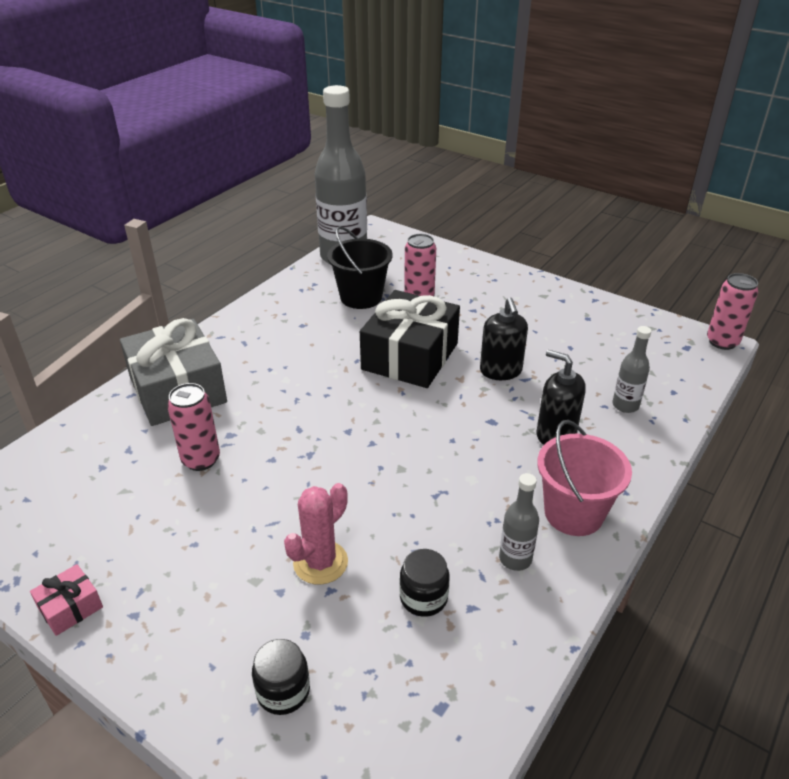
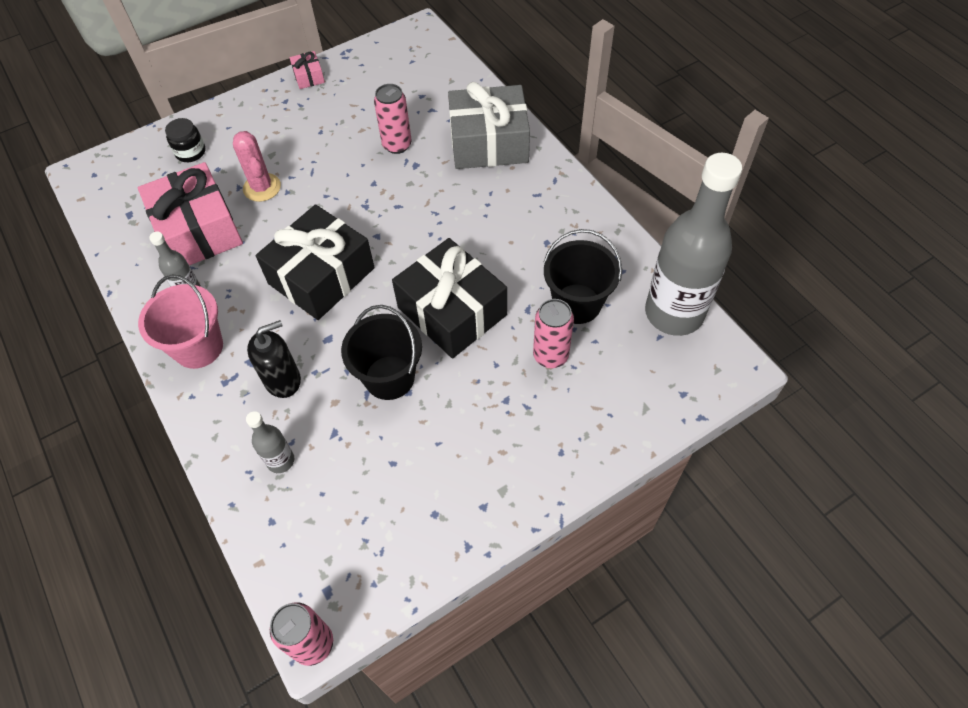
camera: 115 degrees right, 20 degrees up
black jar [400,549,450,617] -> pink gift [138,162,243,265]
black soap dispenser [480,298,528,380] -> black bucket [341,305,422,400]
none -> black gift [256,205,375,320]

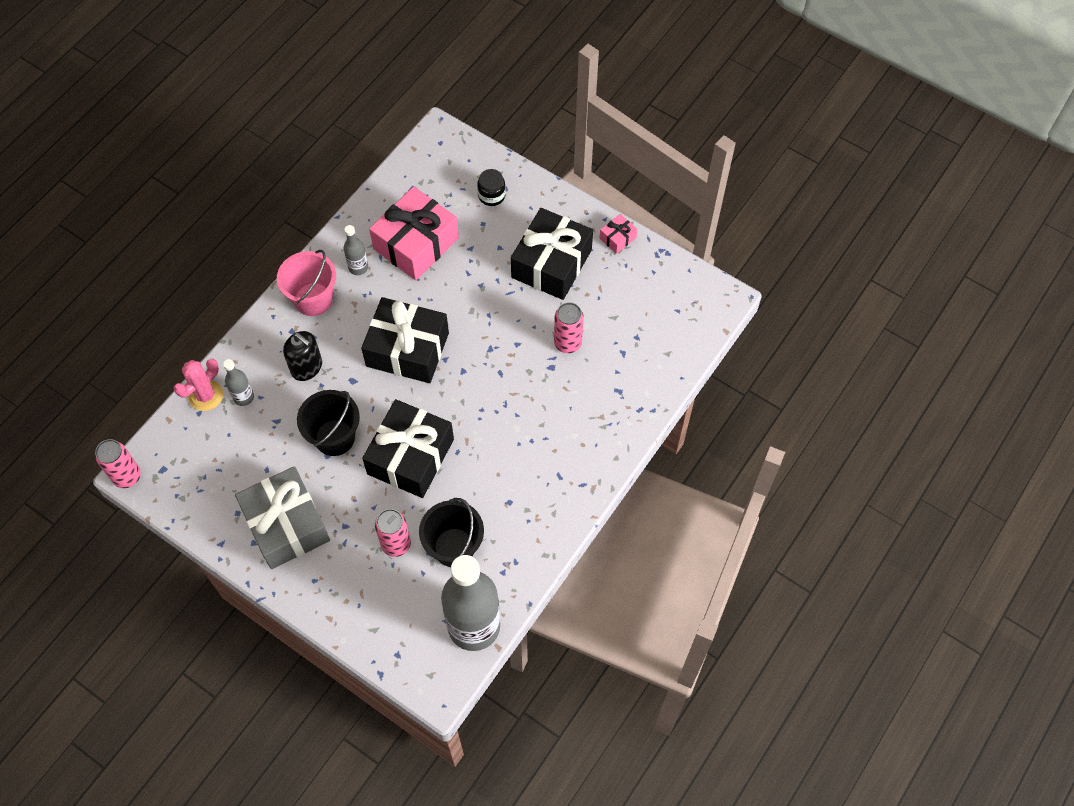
camera: 65 degrees right, 5 degrees up
pink cactus [233,131,281,202] -> pink cactus moved to [174,359,223,411]
grey gift [448,82,530,169] -> grey gift moved to [235,466,330,569]
none -> black gift [511,208,593,300]

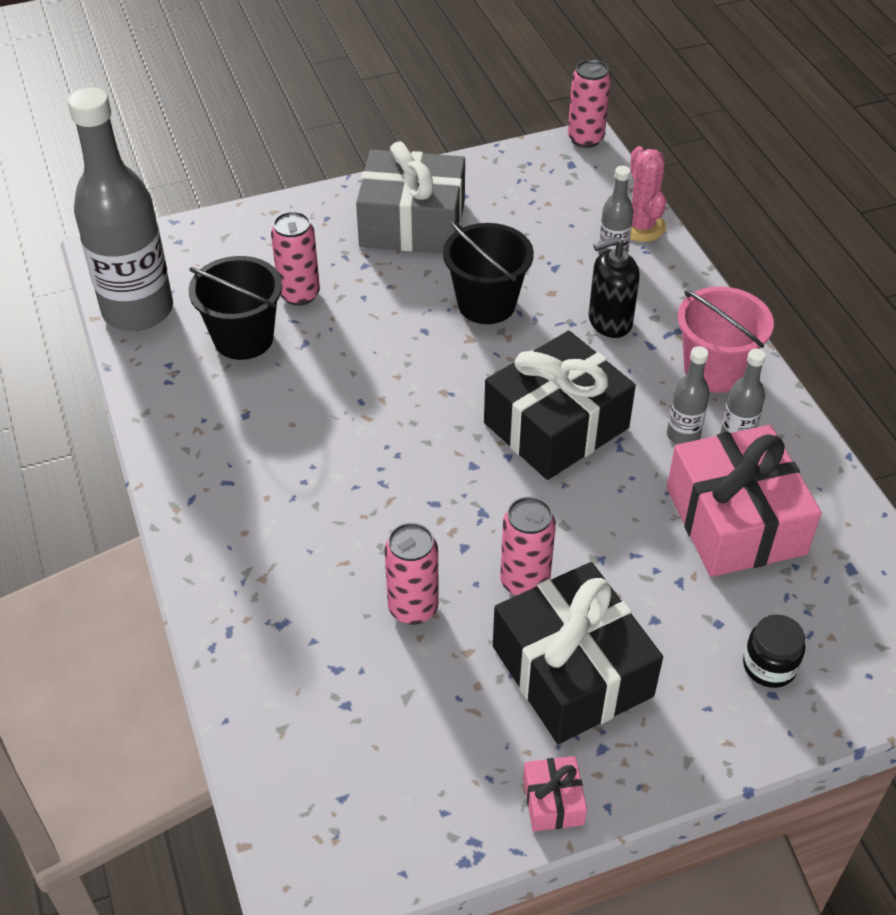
camera: 125 degrees right, 15 degrees down
black gift [362,399,454,498] -> none
none -> pink can [500,497,556,596]
none -> grey bottle [667,346,710,444]

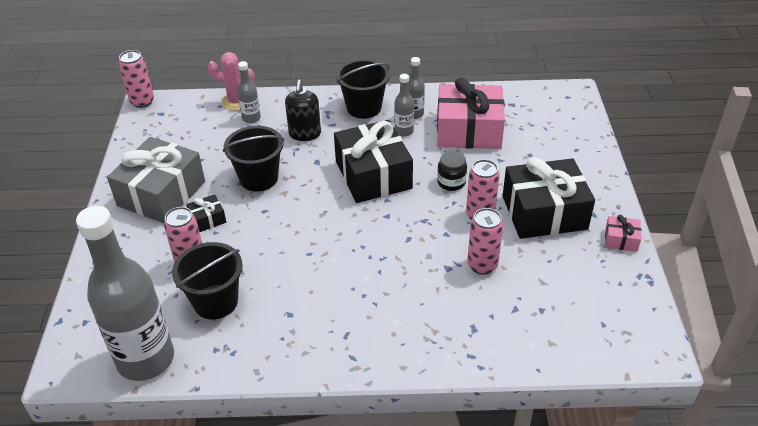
camera: 70 degrees left, 5 degrees down
pink bucket [678,287,774,393] -> black bucket [336,59,390,119]
black jar [743,614,805,688] -> black jar moved to [437,151,467,191]
none -> black gift [186,194,226,232]

